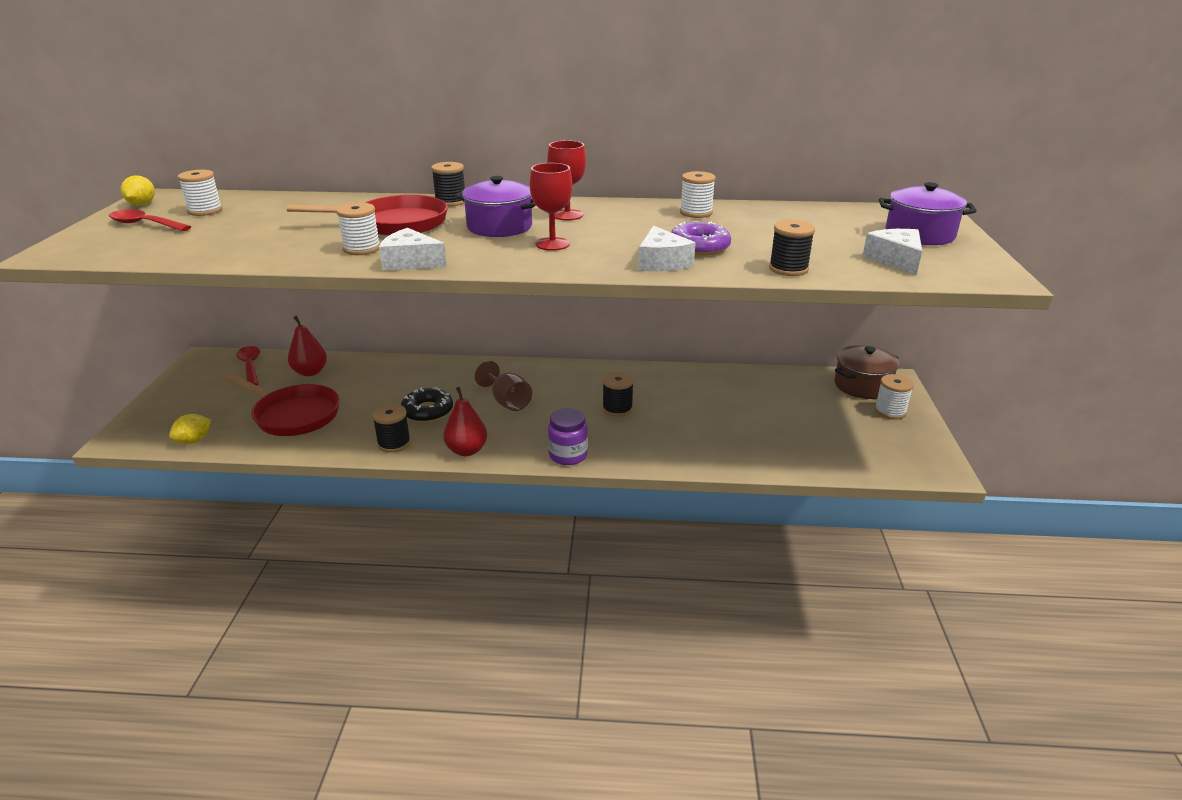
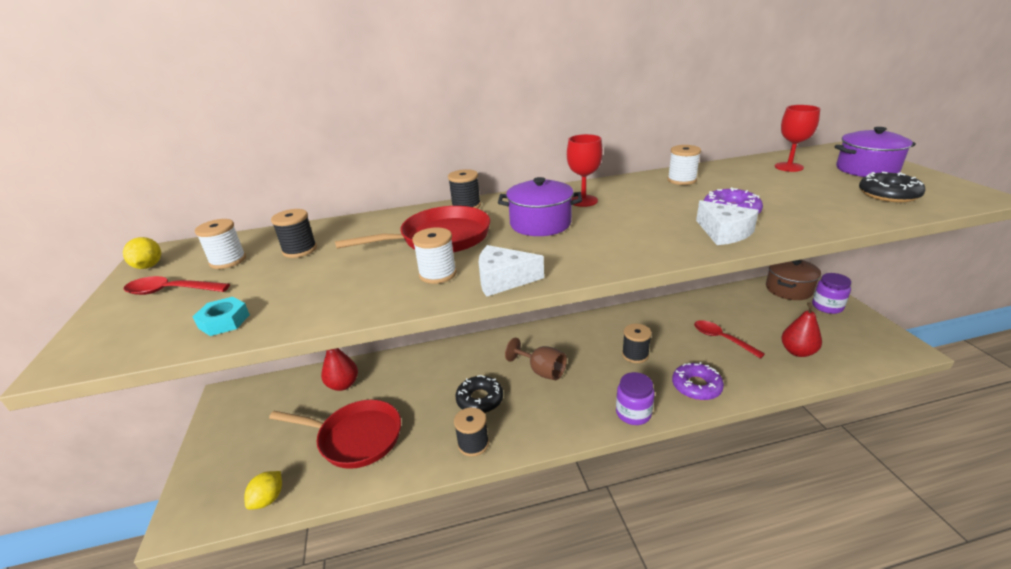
camera: 15 degrees left, 0 degrees up
red spoon [236,346,260,385] -> red spoon moved to [694,320,765,359]
red pear [443,387,487,456] -> red pear moved to [782,302,822,357]
red goblet [530,163,572,251] -> red goblet moved to [775,105,820,172]
black spool [769,220,815,276] -> black spool moved to [271,209,317,258]
white cheese [862,229,922,276] -> black donut [859,172,926,202]
white spool [874,374,914,420] -> purple jar [812,273,851,314]
none -> turquoise nut [192,297,250,336]
none -> purple donut [672,362,724,400]

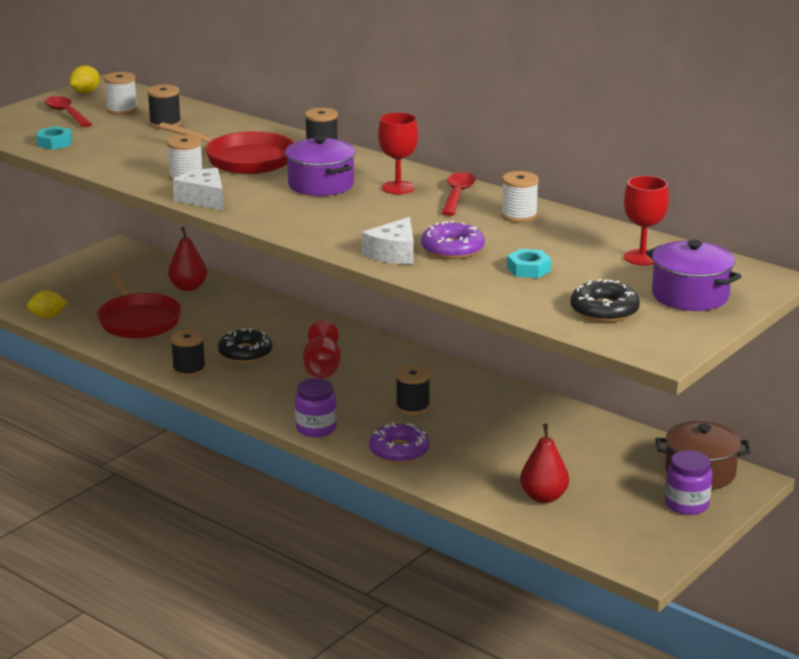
camera: 50 degrees right, 5 degrees down
brown goblet [505,338,567,380] -> red goblet [303,321,341,378]
red spoon [694,320,765,359] -> red spoon moved to [442,172,476,216]
none -> turquoise nut [507,249,551,278]

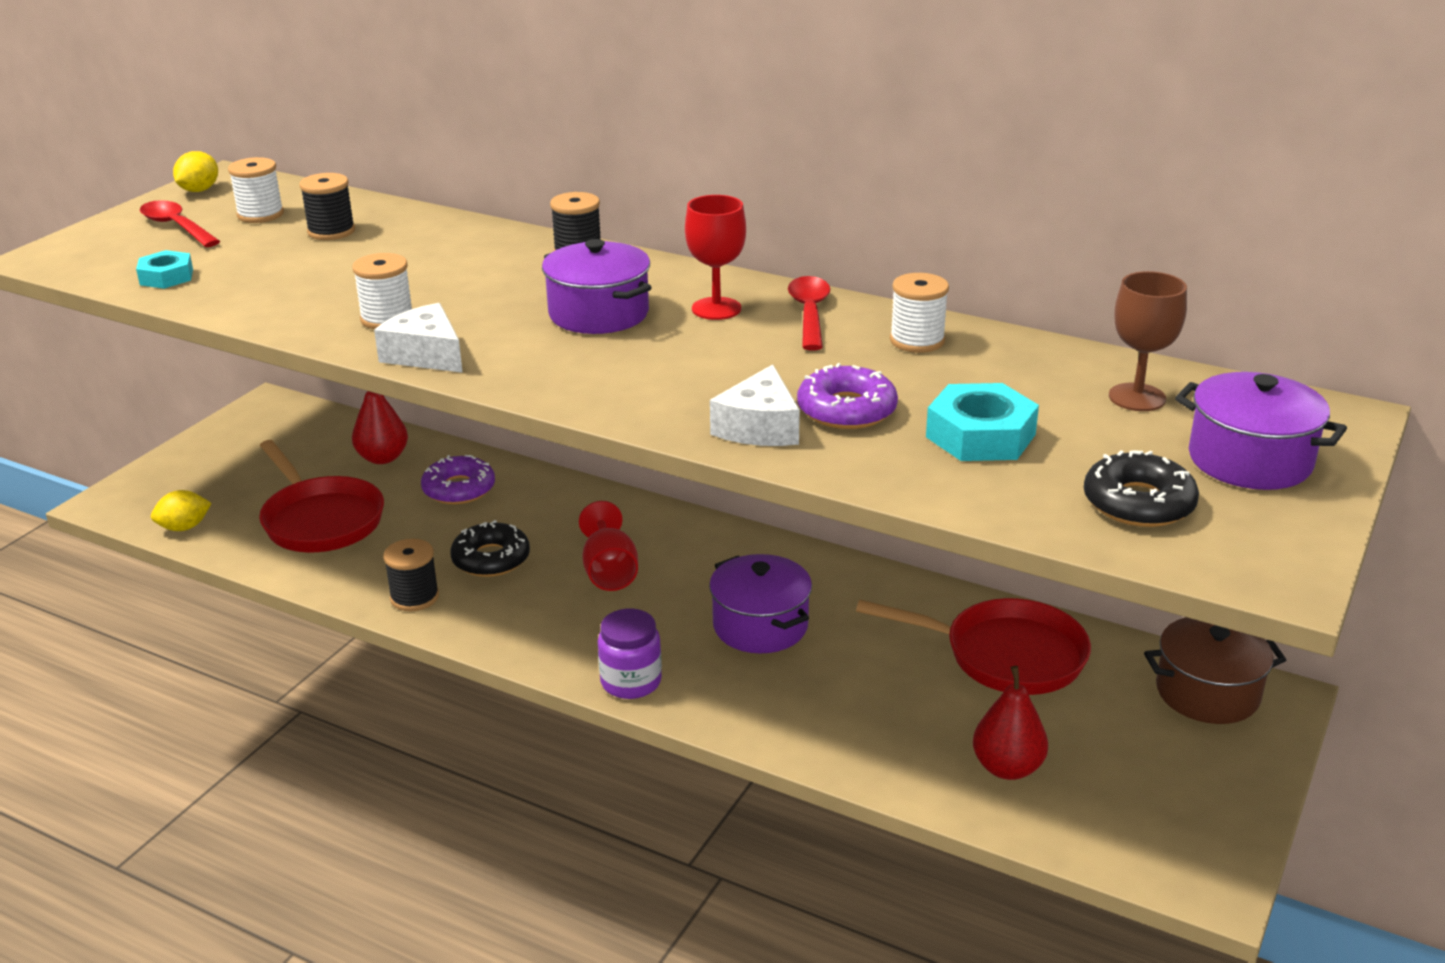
camera: 10 degrees left, 5 degrees up
red pan [158,122,294,174] -> red pan moved to [856,598,1091,695]
purple donut [369,422,429,463] -> purple donut moved to [421,455,495,504]
black spool [396,365,430,415] -> purple pot [709,554,812,653]
turquoise nut [507,249,551,278] -> turquoise nut [926,383,1039,461], size x1.59
red goblet [624,176,669,266] -> brown goblet [1109,271,1187,411]
purple jar [665,450,712,515] -> none

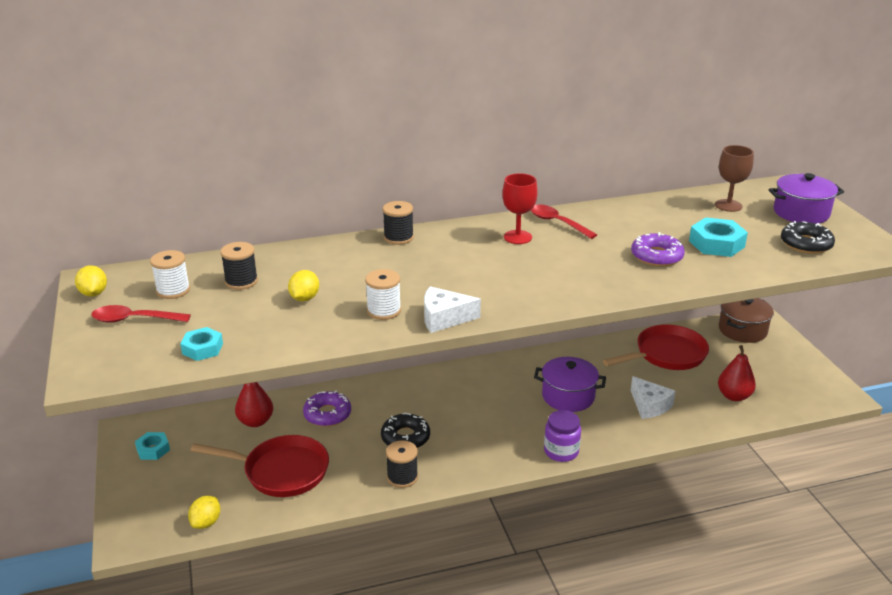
camera: 45 degrees left, 0 degrees up
purple pot [542,239,652,334] -> none
red goblet [579,501,638,591] -> none
white cheese [710,364,800,446] -> white cheese moved to [630,376,676,419]
white spool [890,273,949,353] -> none
none -> turquoise nut [135,432,170,460]
none -> yellow lemon [288,270,319,301]

